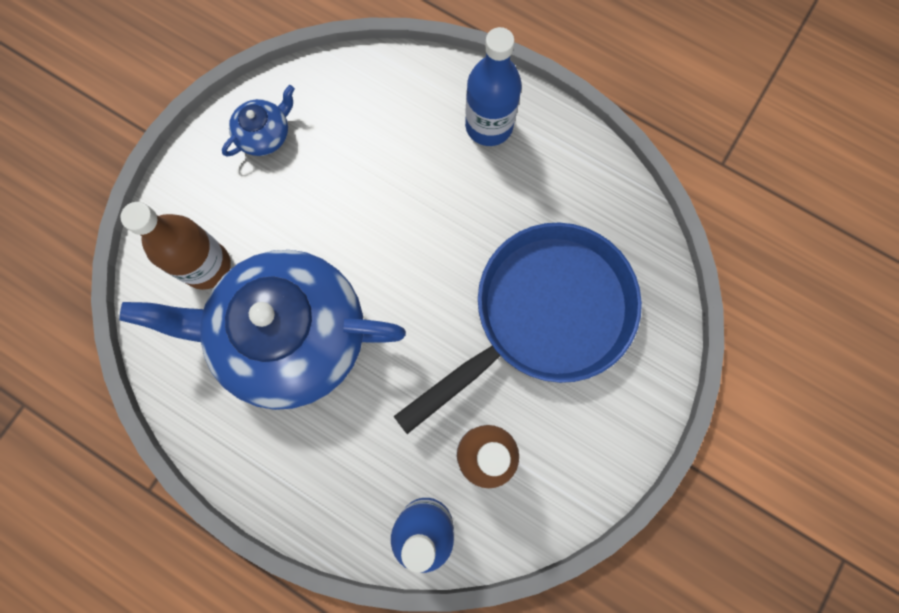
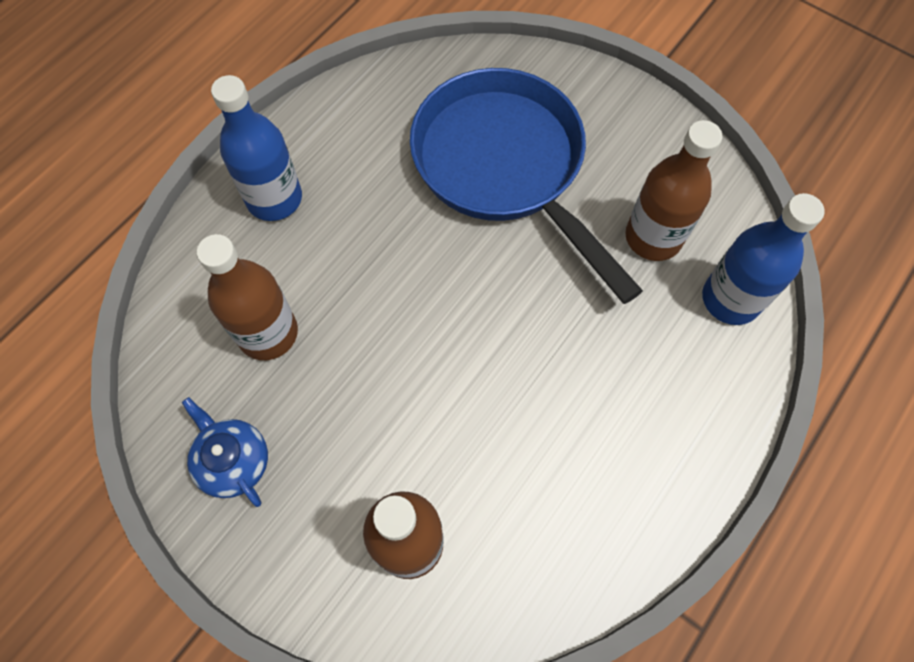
camera: 85 degrees left, 10 degrees down
blue teapot [119,250,406,410] -> none
none -> brown bottle [197,234,298,360]

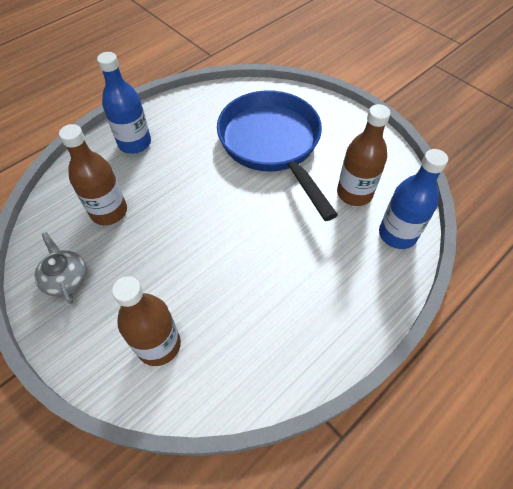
camera: 10 degrees right, 10 degrees down
blue teapot [182,397,268,507] -> grey teapot [34,232,87,304]

